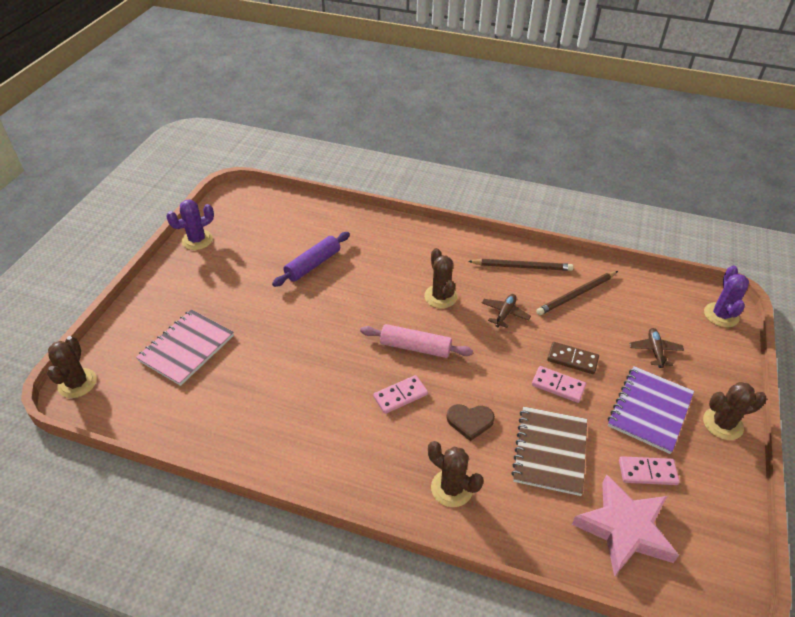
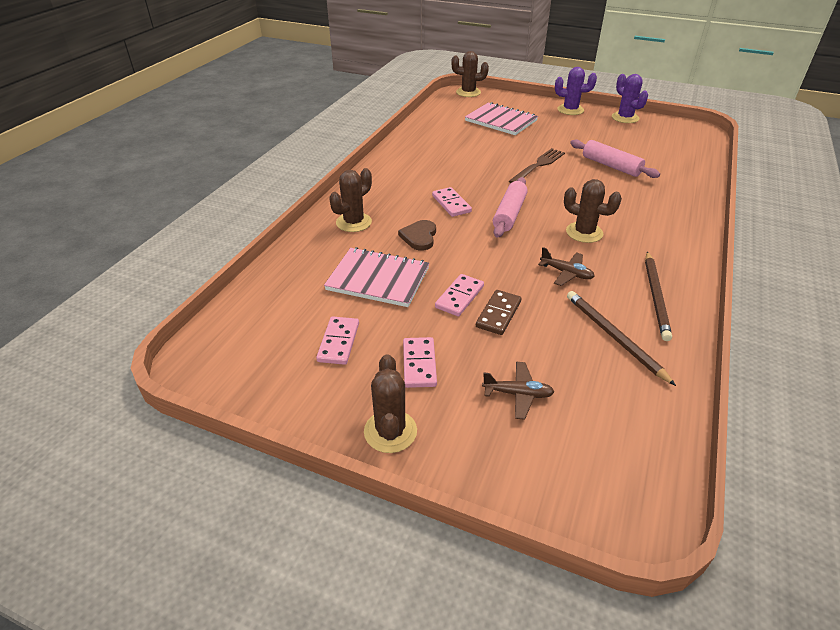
camera: 95 degrees right, 5 degrees down
purple rolling pin [272,232,350,287] -> pink rolling pin [570,139,660,178]
brown cactus [424,248,457,308] -> brown cactus turned 45 degrees clockwise [564,179,622,243]
brown notebook [511,407,587,496] -> pink notebook [324,247,429,307]
pink star [572,474,679,577] -> none
purple notebook [608,366,694,454] -> pink domino [403,337,437,388]
purple cactus [704,266,749,327] -> purple cactus moved to [555,67,597,115]
none -> brown fork [509,148,565,183]

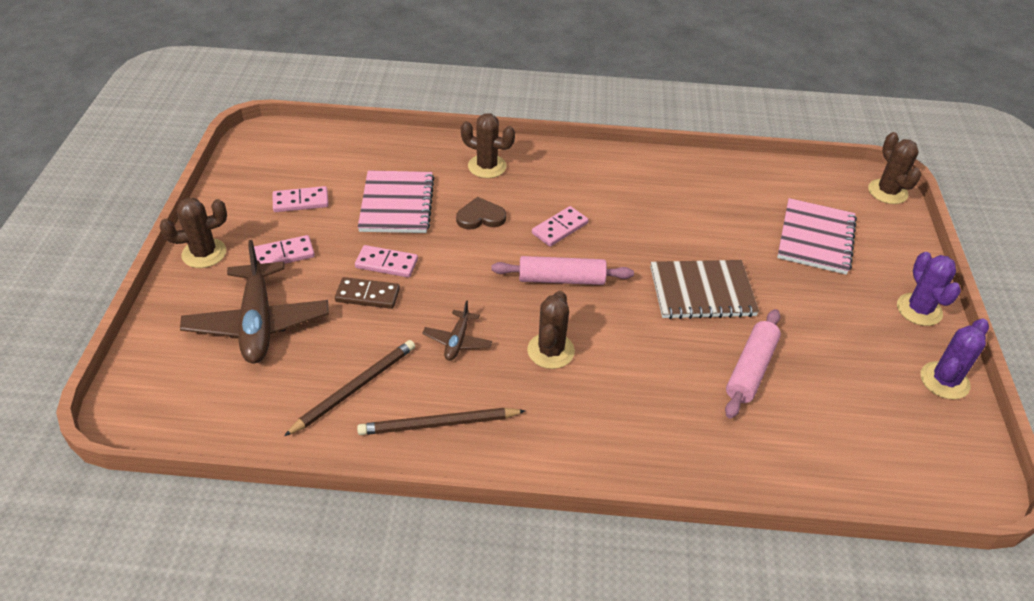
camera: 70 degrees right, 5 degrees up
brown plane [482,362,554,420] -> brown plane [180,240,329,363], size x2.05
brown fork [509,148,565,183] -> brown notebook [650,260,759,319]

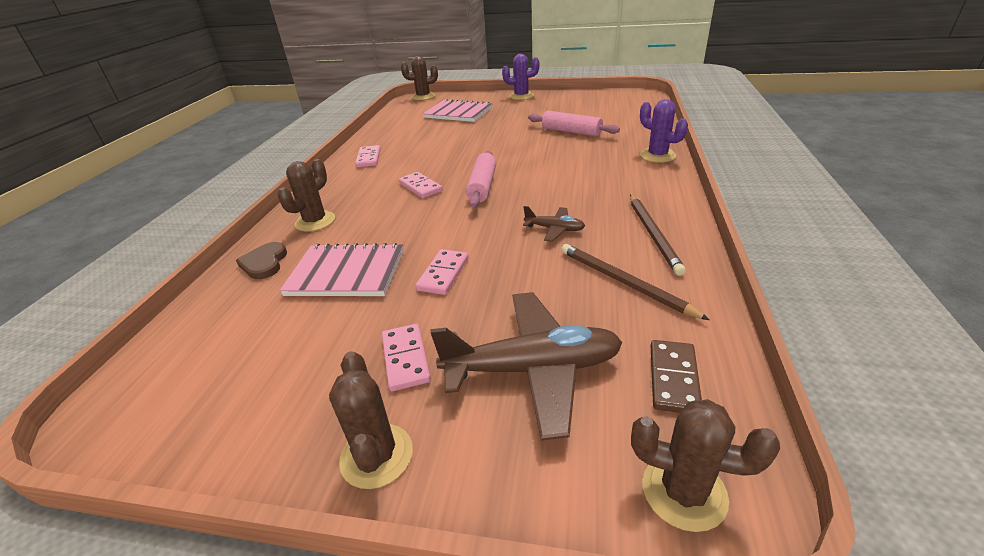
camera: 80 degrees left, 10 degrees down
pink domino [273,186,329,212] -> pink domino moved to [355,145,381,168]
brown domino [335,277,400,309] -> brown domino moved to [651,340,702,413]
brown heart [456,197,506,230] -> brown heart moved to [236,242,287,279]
brown cactus [527,291,575,369] -> brown cactus moved to [631,399,780,532]
brown notebook [650,260,759,319] -> none
purple cactus [921,319,989,400] -> purple cactus moved to [640,99,688,163]

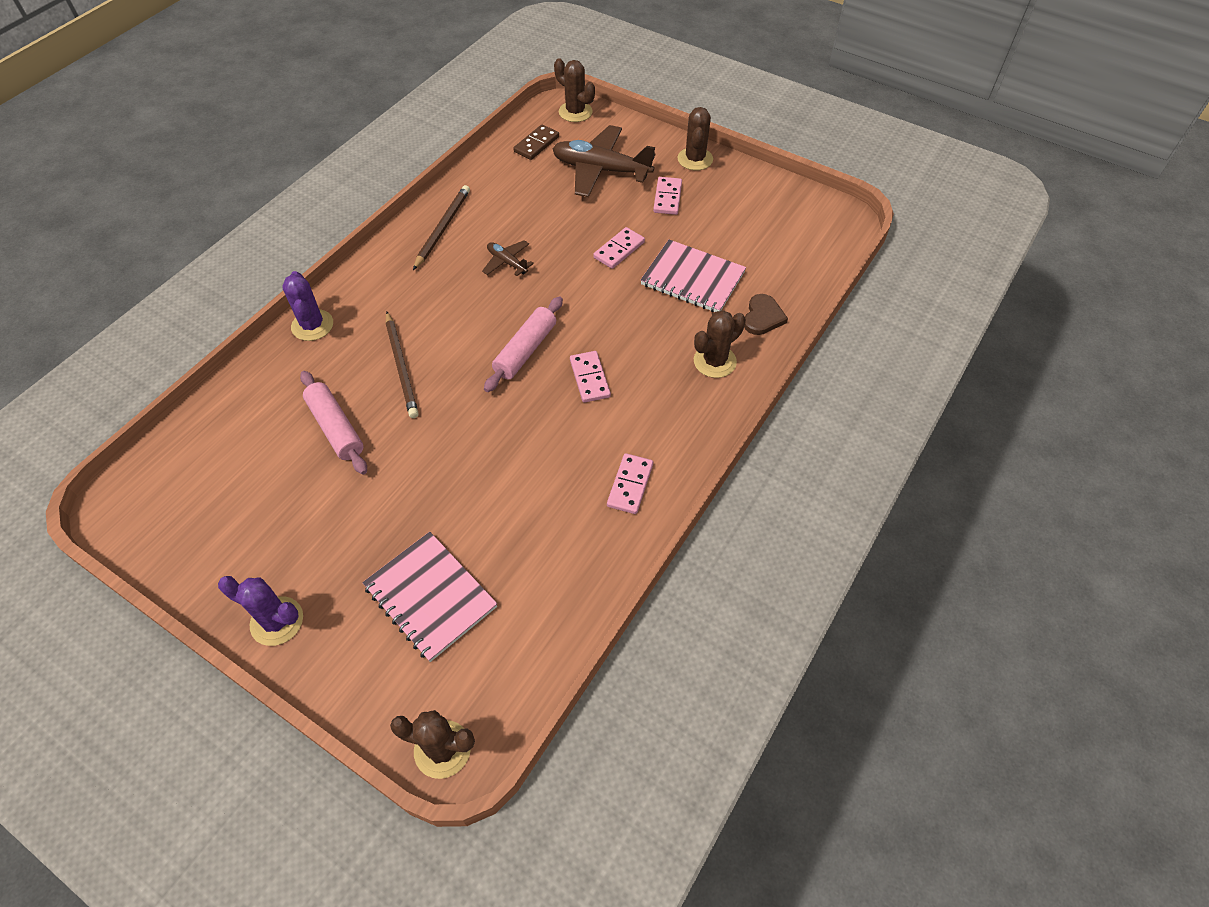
camera: 160 degrees left, 20 degrees up
brown pencil [561,244,709,320] -> brown pencil moved to [386,312,419,418]

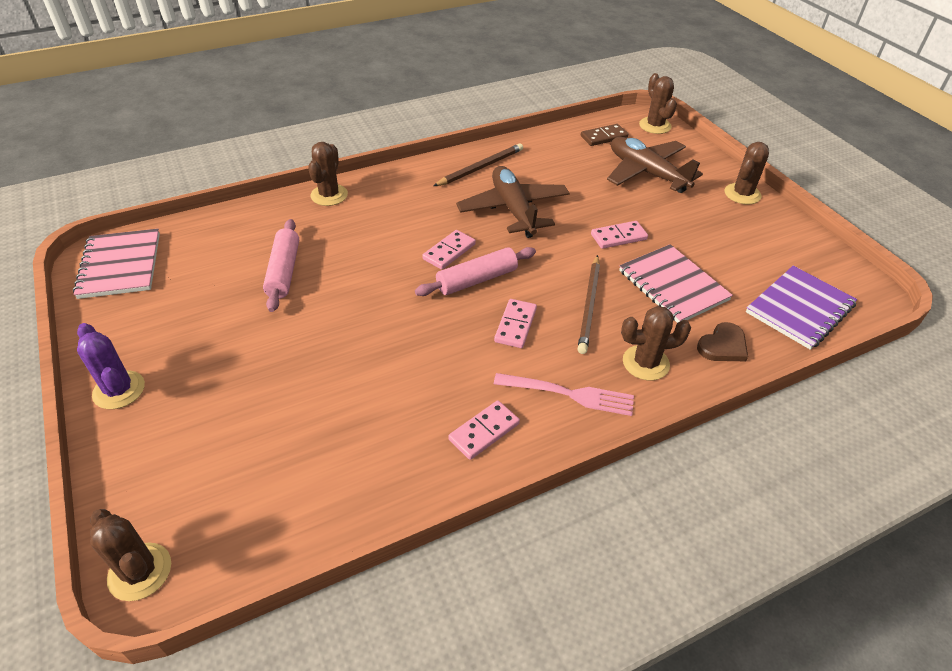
camera: 30 degrees right, 10 degrees down
purple cactus [282,271,333,341] -> brown cactus [308,142,348,206]
pink notebook [362,532,497,662] -> pink notebook moved to [73,229,160,299]
brown pencil [386,312,419,418] -> brown pencil moved to [578,255,600,354]
brown plane [482,240,534,276] -> brown plane [456,166,570,238], size x2.05
pink domino [653,177,682,215] -> pink domino moved to [422,230,476,270]
none -> pink fork [494,373,634,416]
none -> purple notebook [746,266,858,350]

